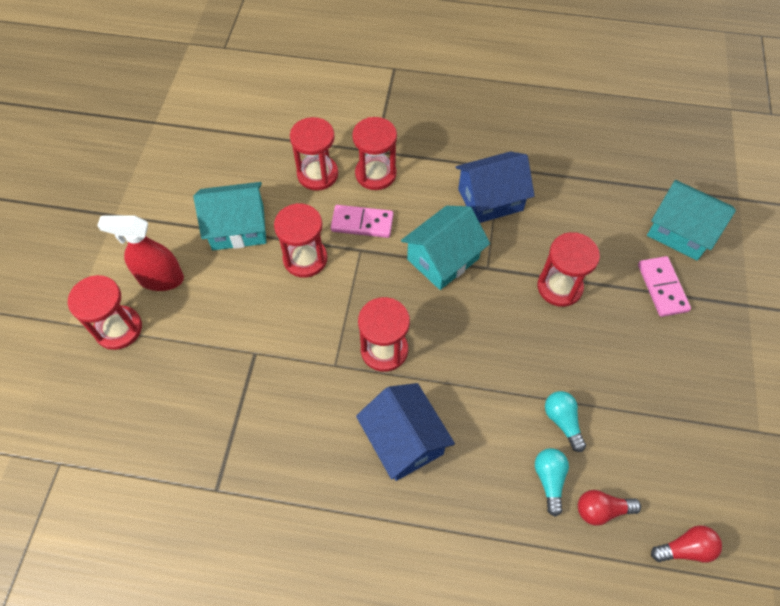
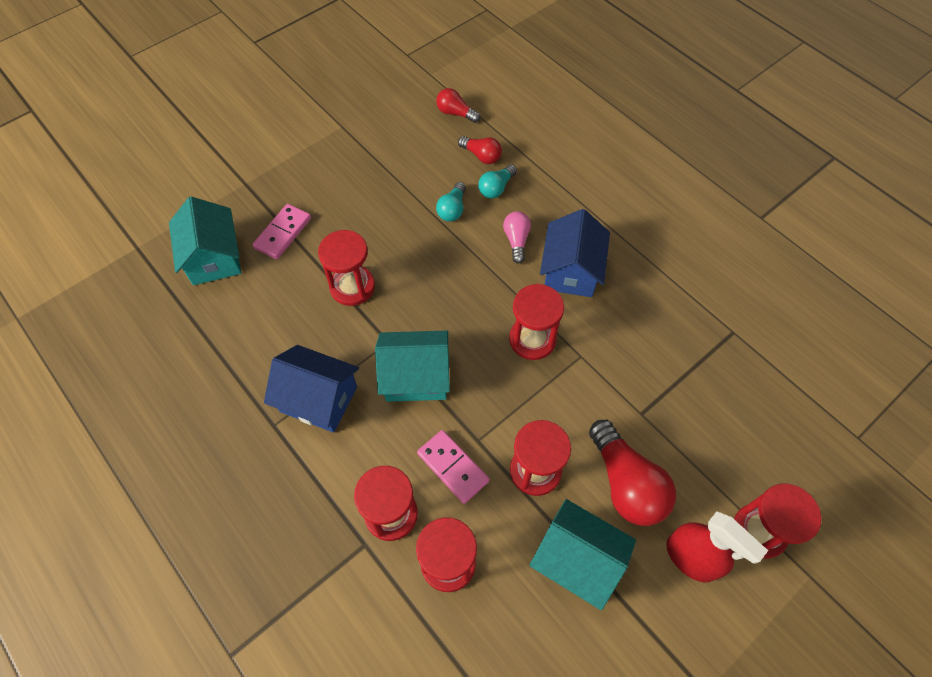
camera: 140 degrees left, 0 degrees up
none -> pink light bulb [503,211,531,264]
none -> red light bulb [589,420,676,526]

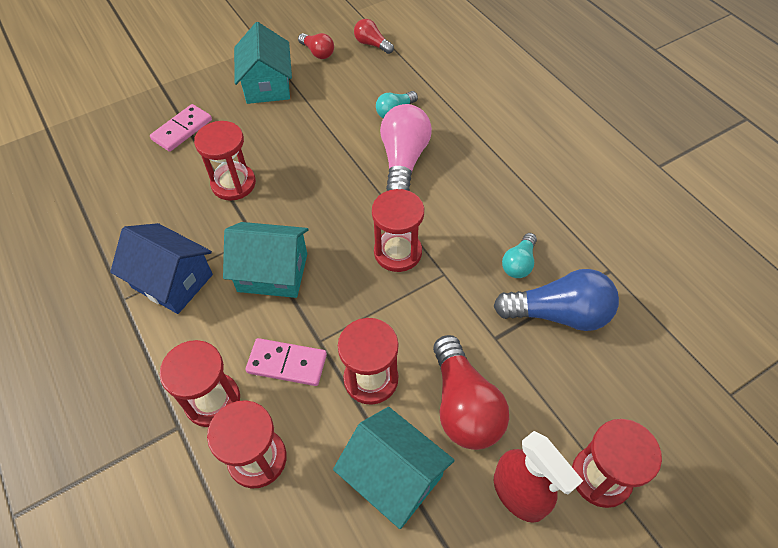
camera: 10 degrees right, 5 degrees down
turquoise house [169,197,241,285] -> turquoise house moved to [234,22,292,104]
pink domino [417,430,490,504] -> pink domino turned 45 degrees counterclockwise [245,338,327,386]
turquoise light bulb [436,182,466,222] -> turquoise light bulb moved to [502,233,537,278]
red light bulb [458,136,502,164] -> red light bulb moved to [298,33,334,59]
pink light bulb [503,211,531,264] -> pink light bulb [380,104,432,191], size x1.84
blue house [540,209,610,297] -> none
none -> blue light bulb [494,269,619,331]

